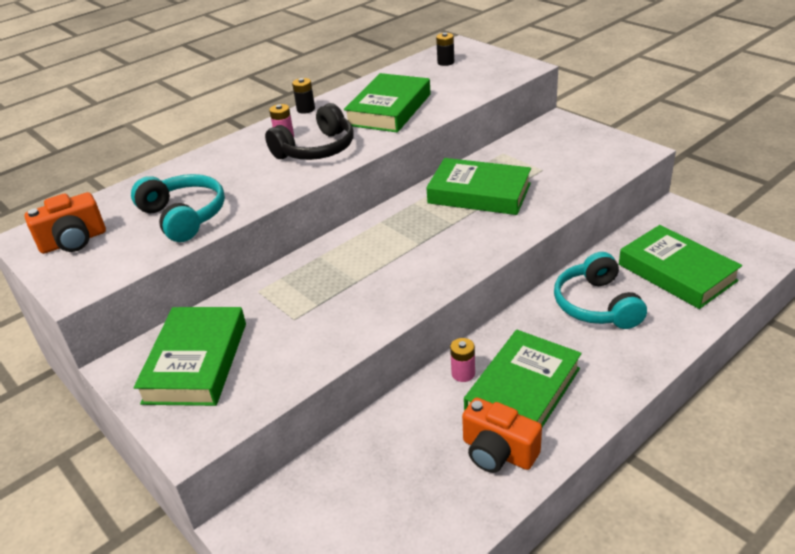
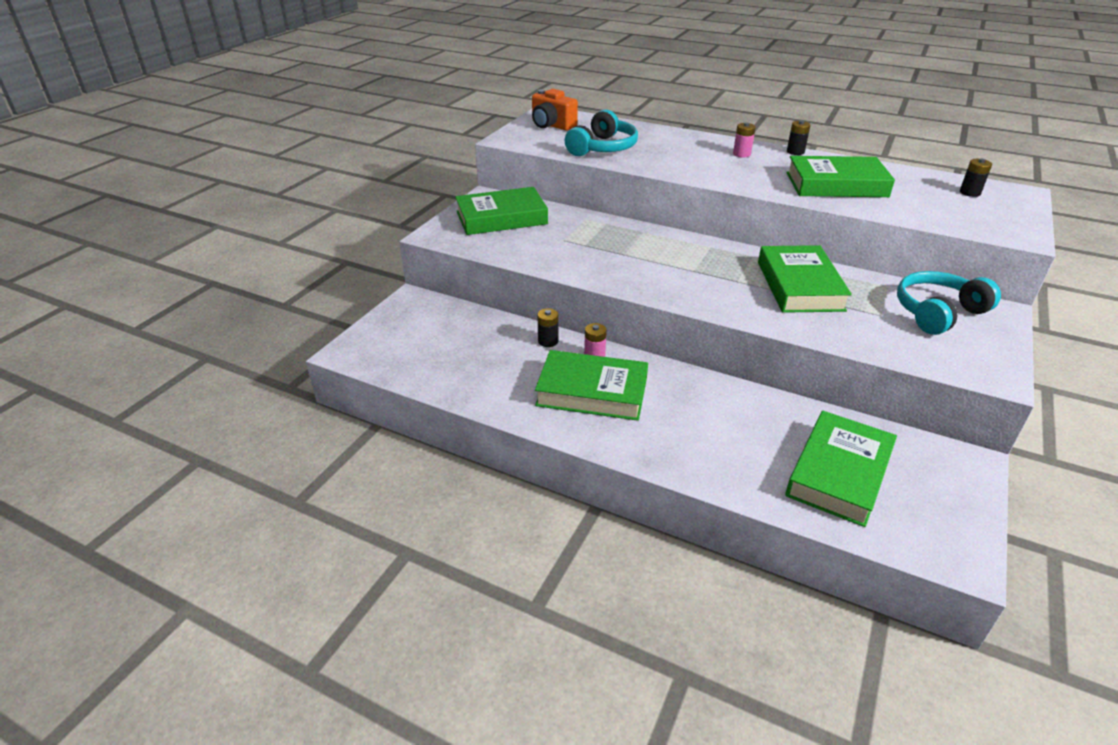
camera: 65 degrees right, 0 degrees up
black headphones [265,103,354,160] -> none
orange camera [462,397,542,473] -> none
turquoise headphones [554,252,647,329] -> turquoise headphones moved to [897,271,1001,335]
none -> black battery [537,308,558,347]

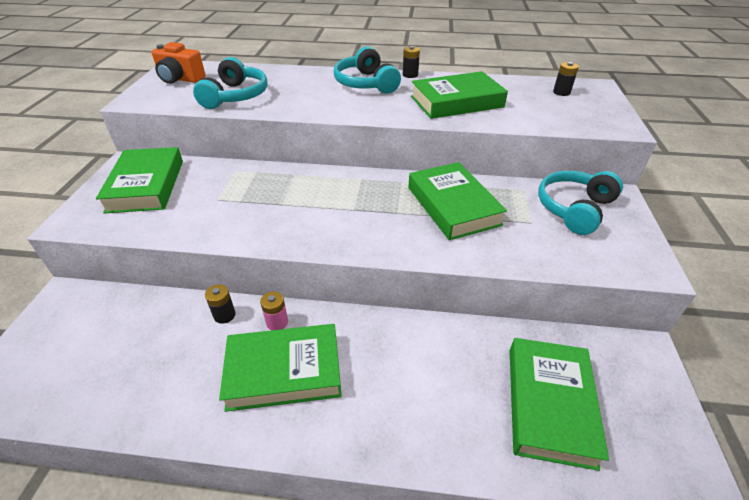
camera: 20 degrees left, 5 degrees up
green book [455,187,548,235] -> green book turned 60 degrees counterclockwise [96,147,183,213]
pink battery [733,122,756,157] -> turquoise headphones [333,46,401,94]

